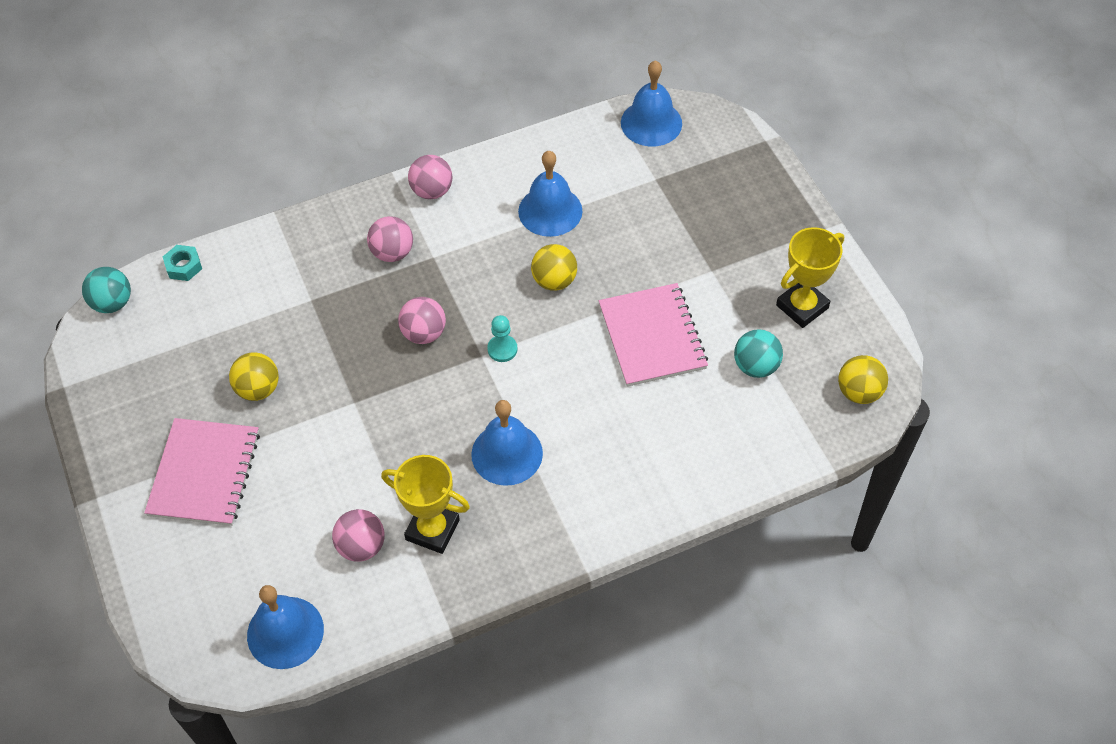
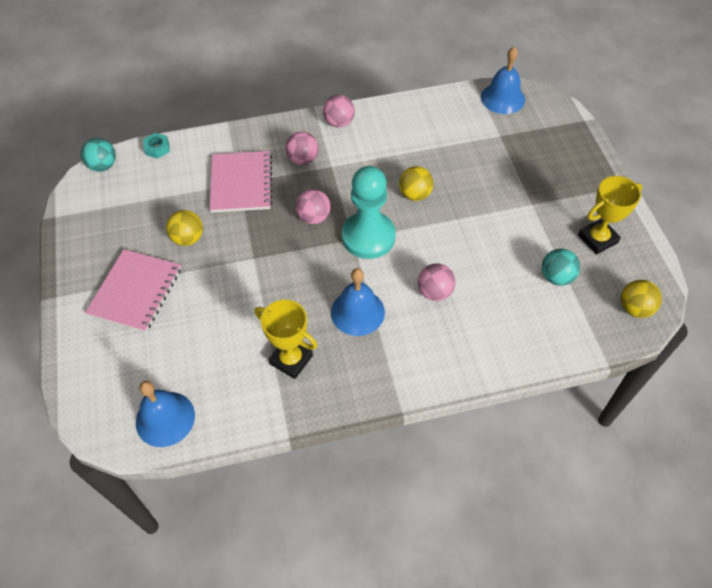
camera: 10 degrees right, 0 degrees up
pink ball [332,509,385,562] -> pink ball moved to [418,263,456,301]
turquoise pawn [487,315,517,362] -> turquoise pawn [342,166,396,259], size x2.42
blue bell [518,151,582,237] -> none
pink notebook [599,283,708,387] -> pink notebook moved to [209,151,273,213]

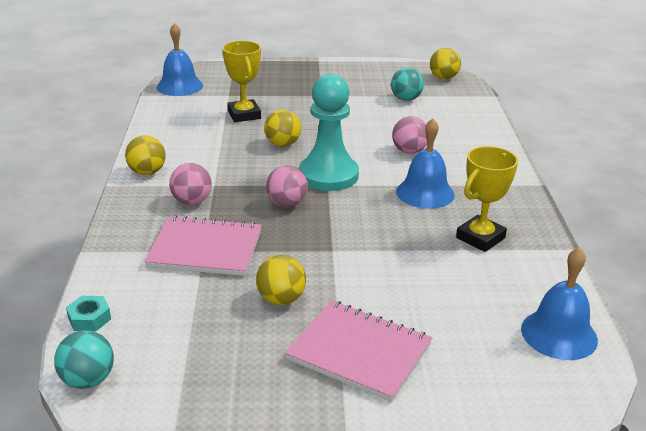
camera: 80 degrees left, 25 degrees down
pink ball [323,95,355,127] -> yellow ball [125,135,166,175]
yellow trophy [578,176,642,255] -> yellow trophy moved to [222,41,261,122]

